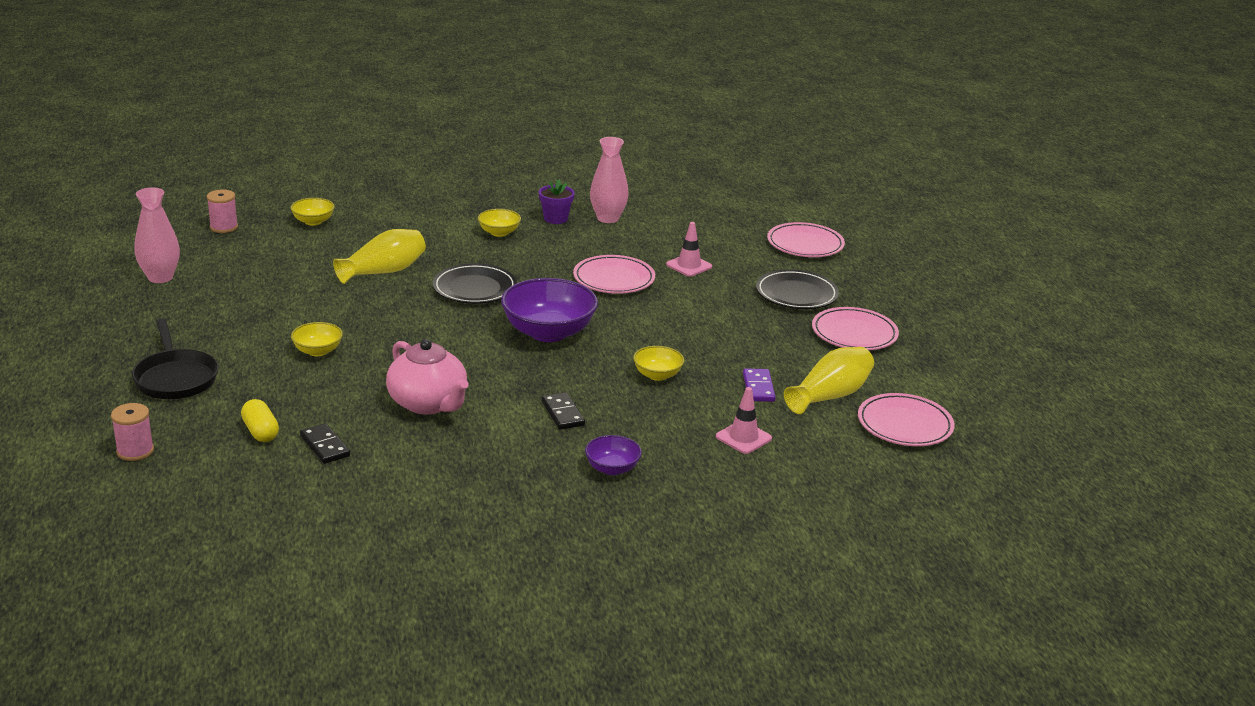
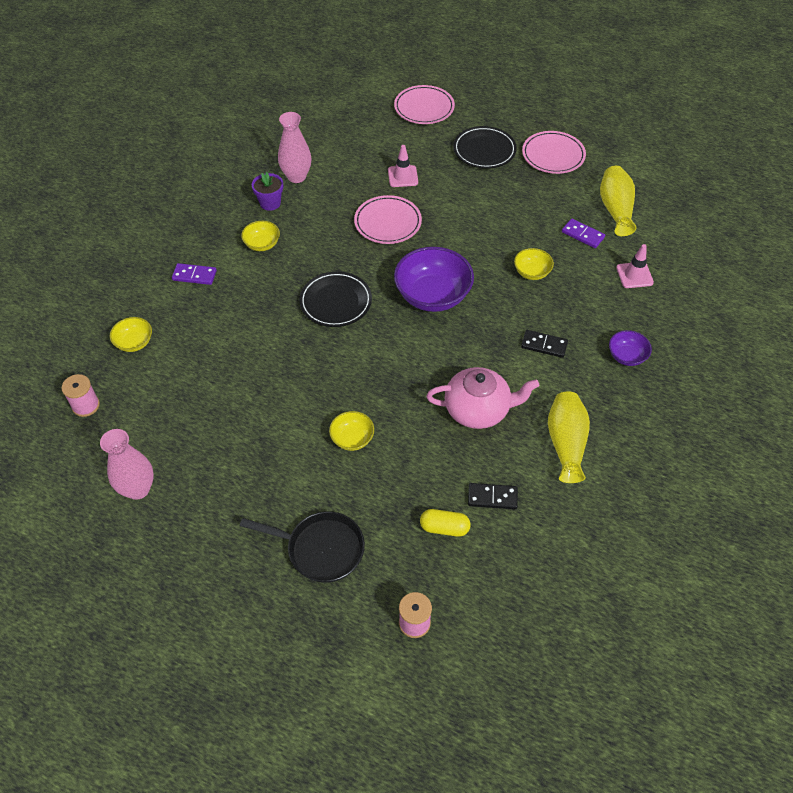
camera: 50 degrees left, 25 degrees up
yellow vase [333,229,426,284] -> yellow vase moved to [548,392,590,483]
pink plate [858,393,955,446] -> none
none -> purple domino [172,263,217,285]

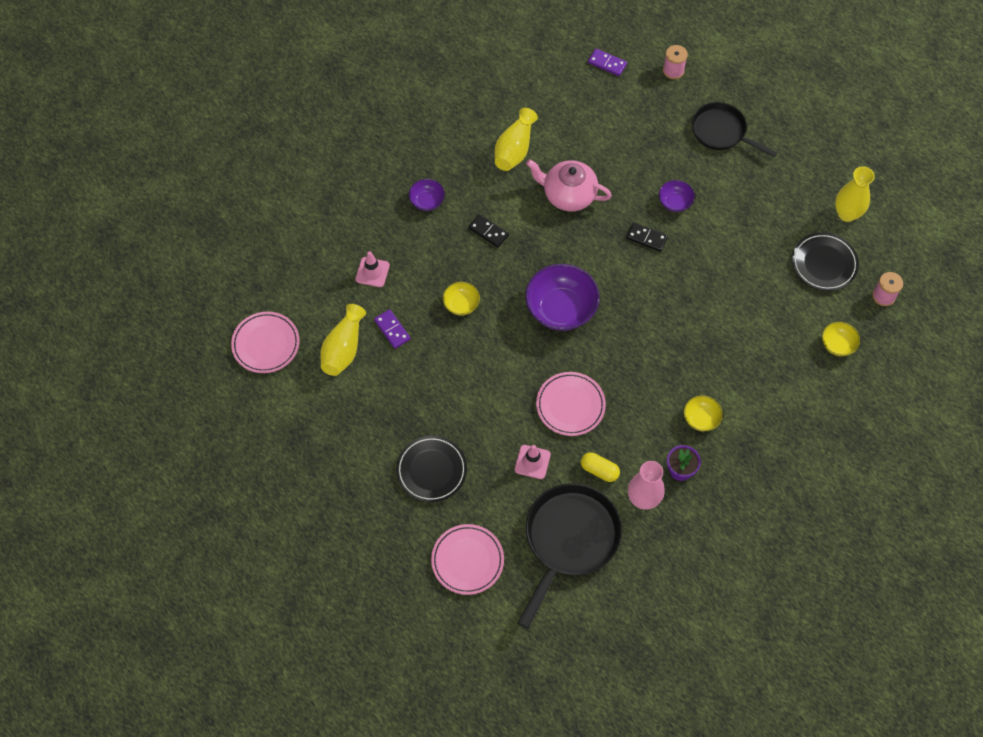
camera: 160 degrees left, 10 degrees up
pink vase [100,429,154,500] -> yellow vase [835,166,875,222]
purple domino [172,263,217,285] -> purple domino moved to [588,49,627,76]
black plate [299,271,372,327] -> black plate moved to [792,232,859,291]
yellow bowl [329,411,374,451] -> purple bowl [659,180,695,212]
yellow capsule [420,509,471,537] -> yellow capsule moved to [581,452,620,482]
black domino [468,483,518,510] -> black domino moved to [626,222,668,252]
pink plate [522,131,586,174] -> pink plate moved to [231,312,300,373]
none -> black pan [517,483,622,629]

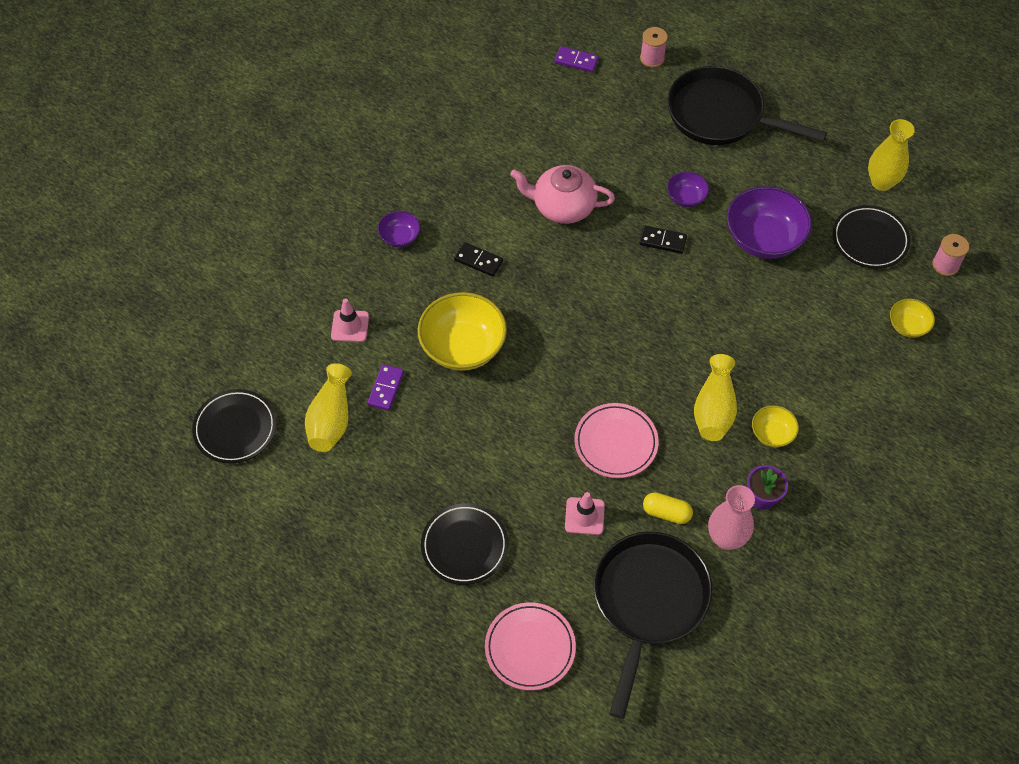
camera: 10 degrees left, 5 degrees down
pink plate [231,312,300,373] -> black plate [192,389,276,464]
purple domino [374,309,411,349] -> purple domino turned 60 degrees clockwise [367,364,404,411]
yellow bowl [443,282,480,316] -> yellow bowl [418,292,507,371], size x1.96
yellow vase [495,108,538,171] -> yellow vase moved to [694,354,737,441]
purple bowl [525,264,600,331] -> purple bowl moved to [727,186,812,259]
black pan [692,102,777,157] -> black pan [667,66,827,145], size x1.52

